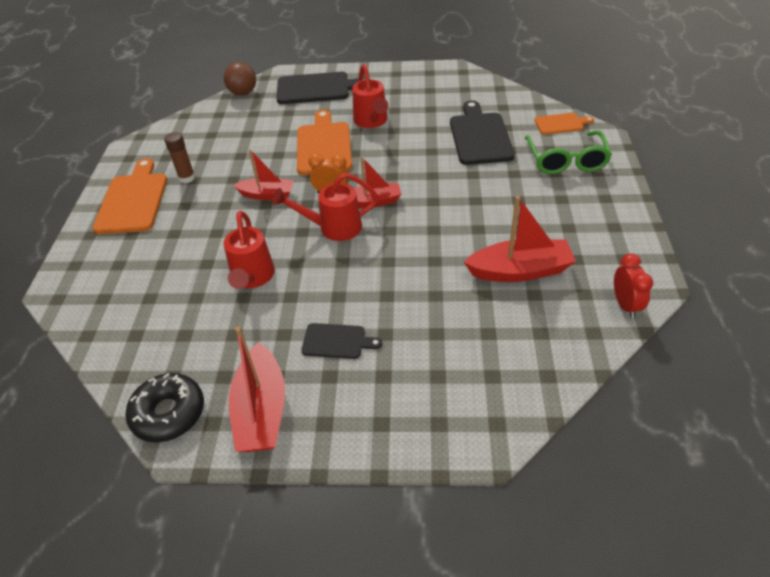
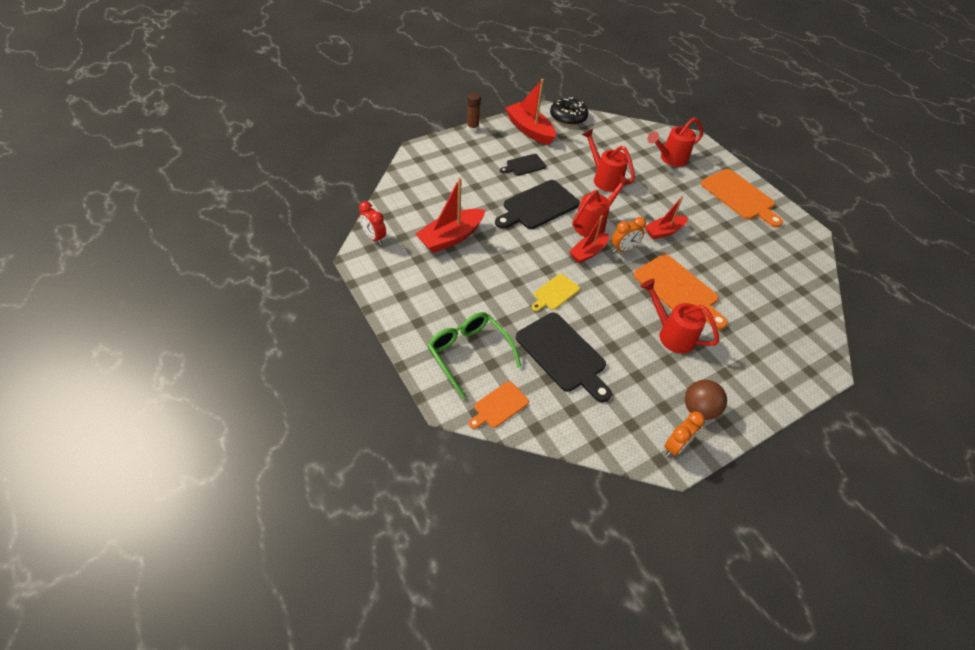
camera: 140 degrees right, 5 degrees up
brown glue stick [164,132,195,183] -> brown glue stick moved to [467,92,481,132]
brown ball [224,62,256,96] -> brown ball moved to [685,380,727,420]
black cutting board [276,72,365,104] -> black cutting board moved to [495,180,580,229]
none -> yellow cutting board [531,274,580,311]
none -> red watering can [647,117,703,167]
none -> orange clock [664,411,705,457]

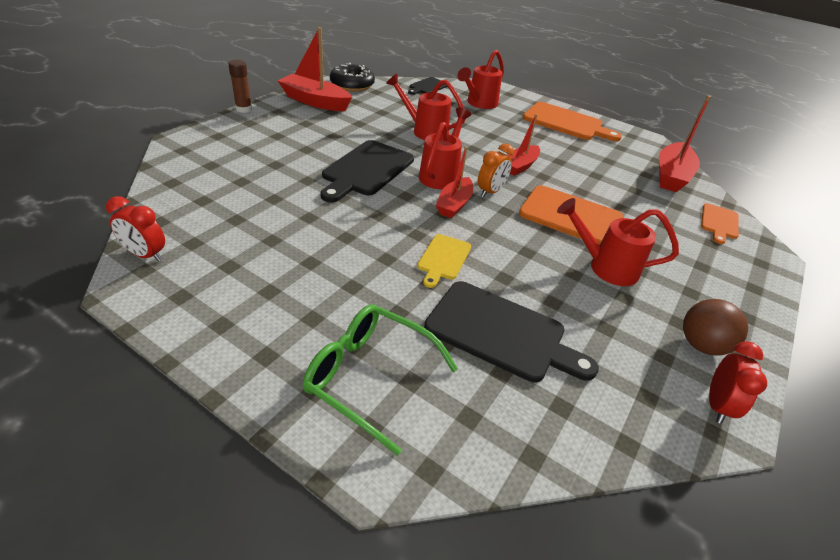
camera: 25 degrees left, 10 degrees down
red boat [415,177,485,253] -> red boat moved to [659,95,711,192]
orange cutting board [468,381,529,429] -> orange cutting board moved to [701,203,739,244]
black cutting board [500,154,546,176] -> black cutting board moved to [408,77,447,95]
orange clock [664,411,705,457] -> red clock [709,341,767,424]

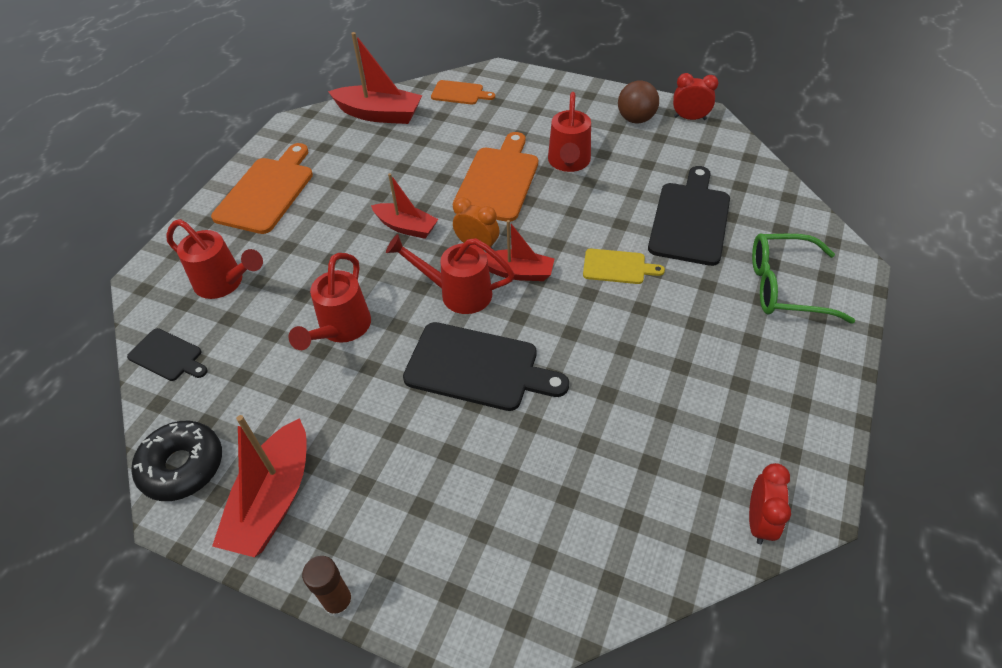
camera: 95 degrees left, 10 degrees up
green glasses [303,304,458,455] -> green glasses turned 75 degrees clockwise [752,233,855,323]

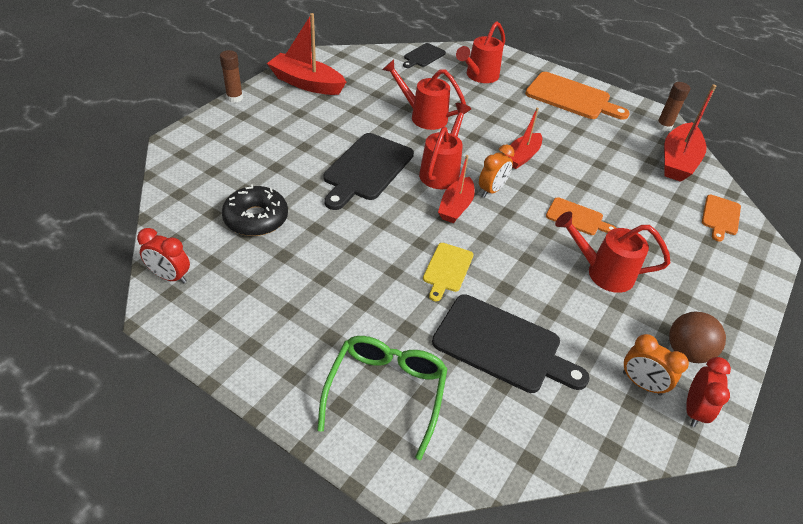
camera: 95 degrees right, 5 degrees down
black donut [132,421,222,501] -> black donut moved to [222,184,288,236]
orange cutting board [453,132,538,222] -> orange cutting board [546,197,616,235], size x0.55
none -> orange clock [623,334,689,396]
none -> brown glue stick [656,82,690,132]

